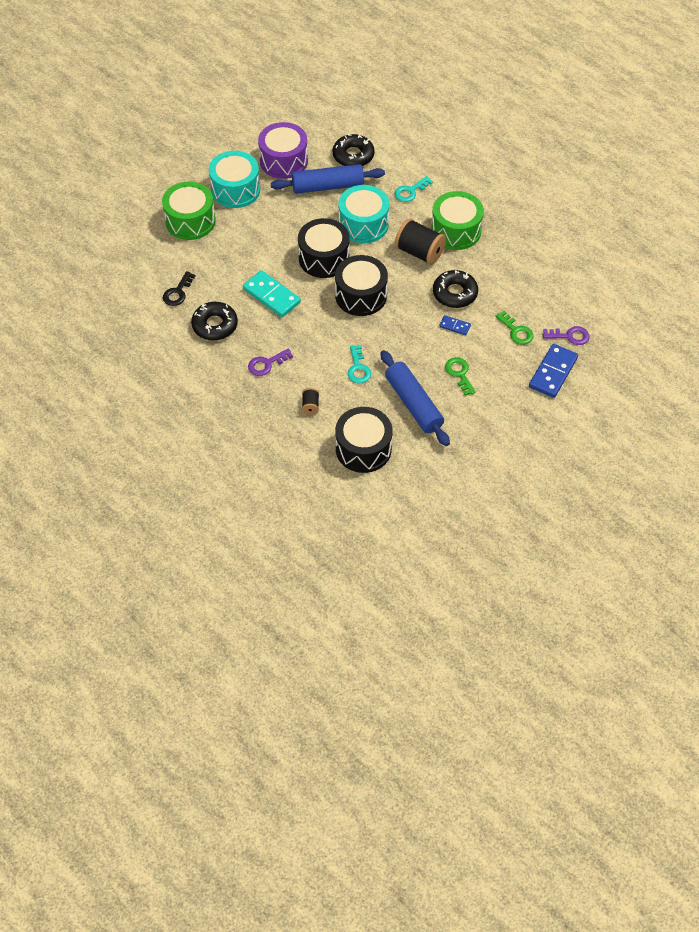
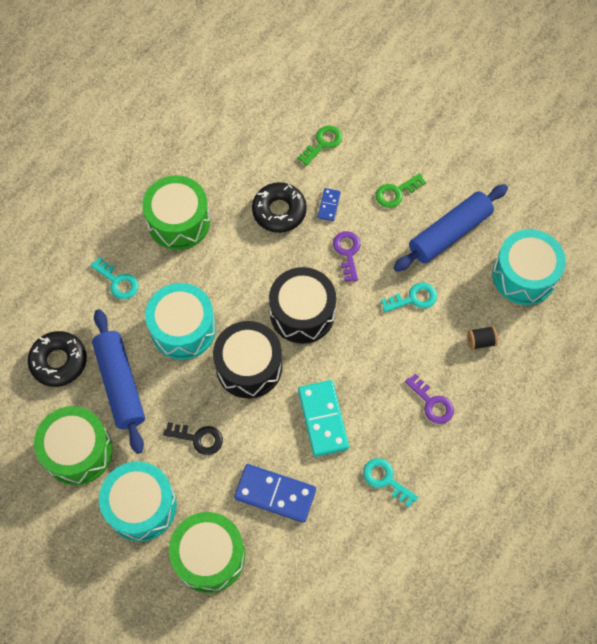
camera: 100 degrees left, 10 degrees up
black key [163,271,196,306] -> black key moved to [163,422,223,455]
black donut [191,302,238,340] -> turquoise key [363,458,418,508]
turquoise domino [243,270,301,317] -> turquoise domino turned 45 degrees counterclockwise [298,380,349,457]
purple drum [258,122,308,179] -> green drum [34,406,113,485]
black drum [335,407,393,473] -> turquoise drum [492,229,566,305]
black spool [395,218,446,265] -> none
blue domino [529,344,578,398] -> blue domino moved to [234,464,316,523]
purple key [543,326,590,345] -> purple key moved to [333,231,361,282]

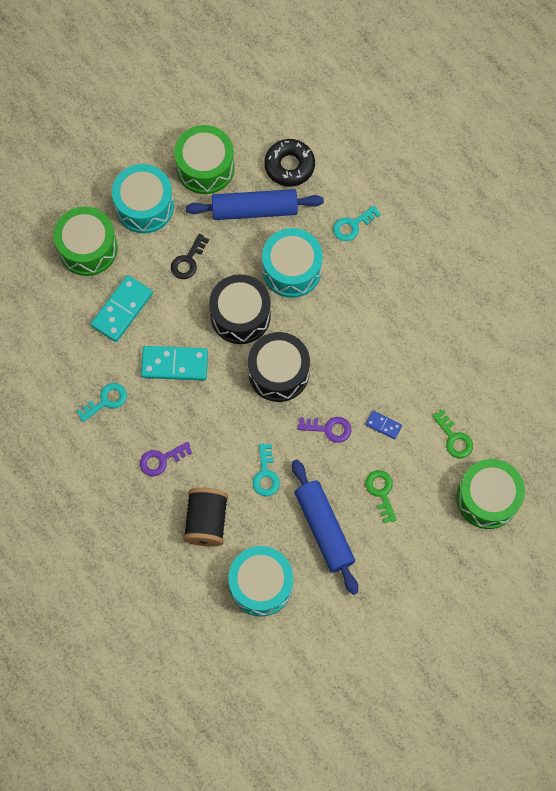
camera: 105 degrees right, 5 degrees up
green drum [142,175,210,250] -> green drum moved to [457,459,525,529]
blue domino [234,464,316,523] -> turquoise domino [91,275,153,342]
black donut [252,182,307,233] -> none
black spool [467,326,498,350] -> black spool [183,488,228,546], size x2.08

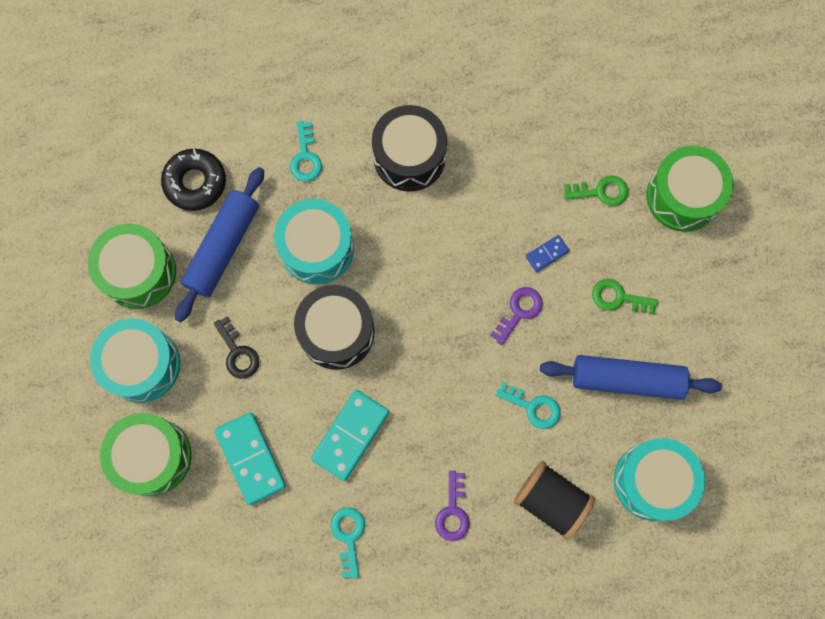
camera: 60 degrees left, 5 degrees up
black drum [248,332,310,402] -> black drum moved to [372,105,447,191]

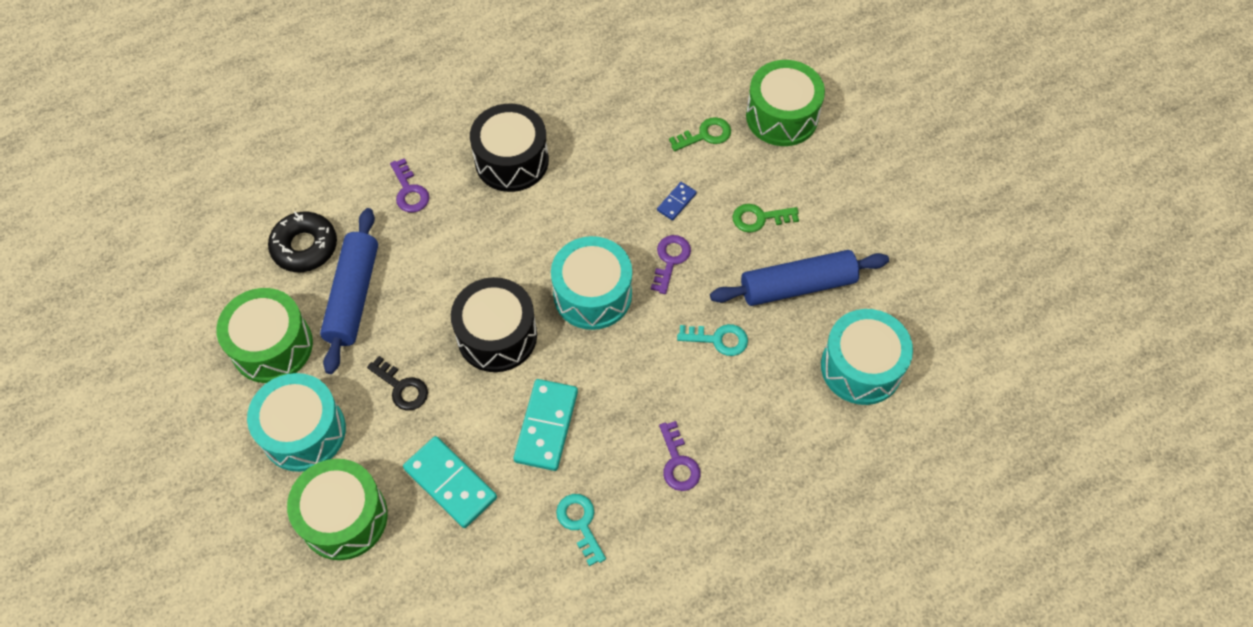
camera: 20 degrees left, 15 degrees down
turquoise drum [274,199,354,284] -> turquoise drum moved to [551,236,632,330]
turquoise key [290,121,322,181] -> purple key [390,158,429,213]
black spool [514,461,595,540] -> none

